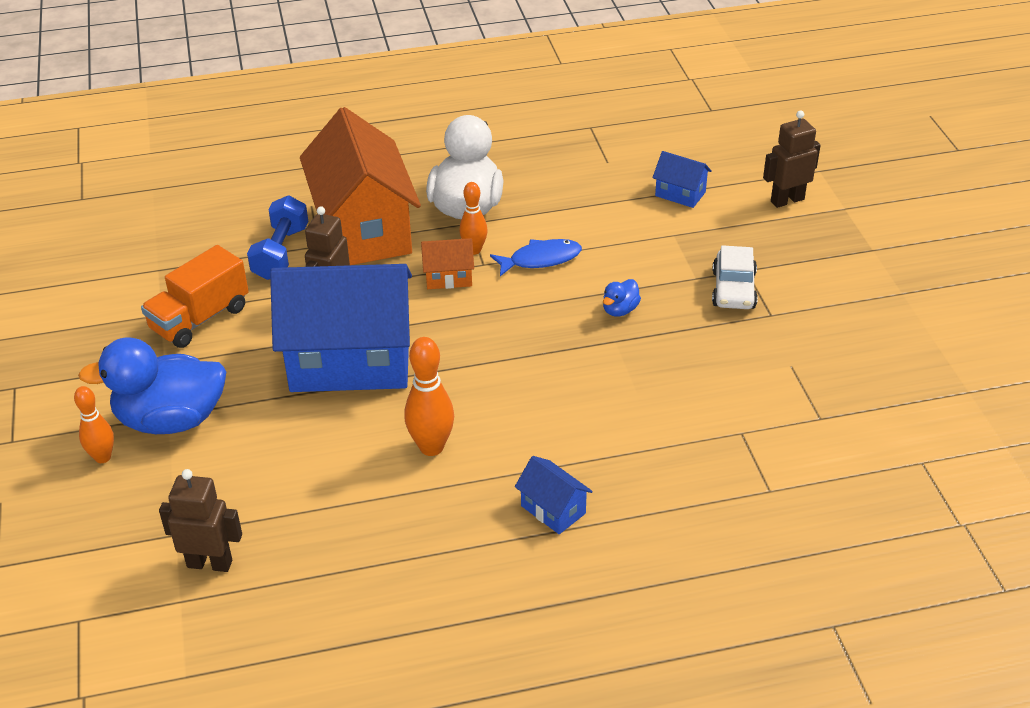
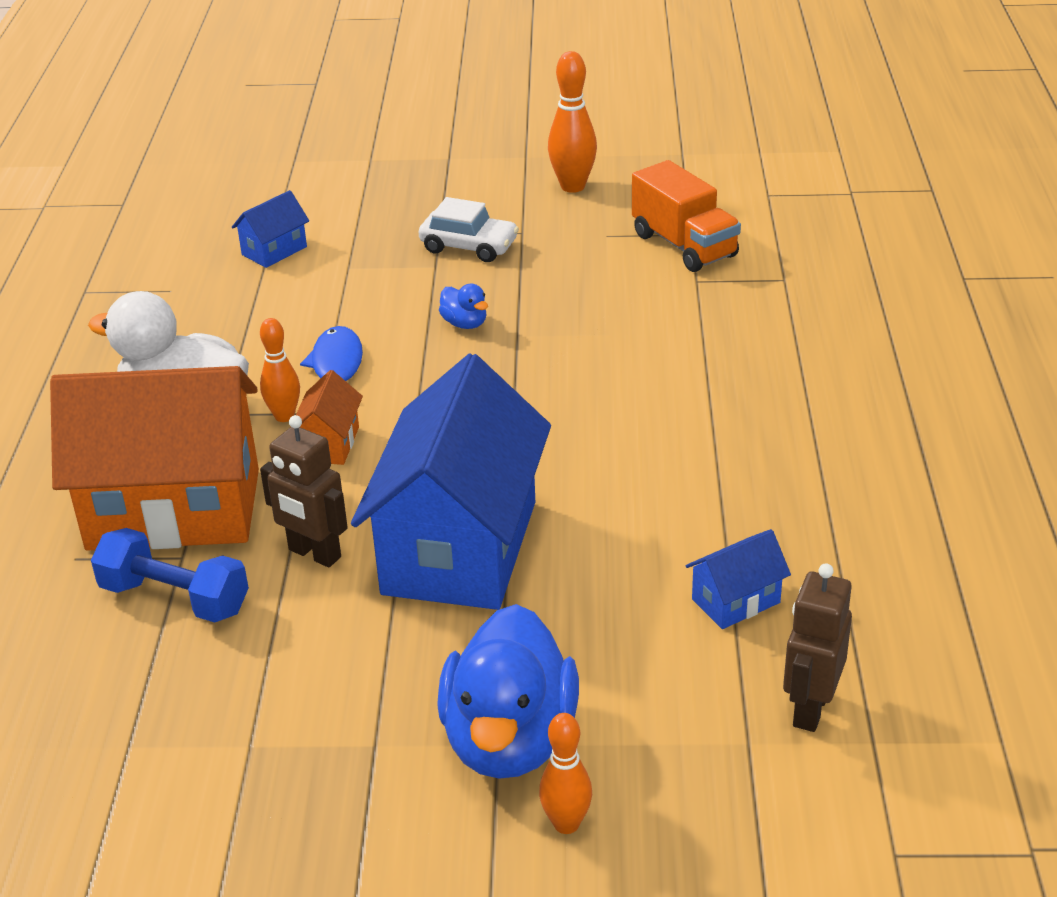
camera: 75 degrees left, 5 degrees down
orange truck [141,245,249,348] -> orange truck moved to [632,160,741,272]
orange bowling pin [404,337,454,456] -> orange bowling pin moved to [548,51,597,193]
blue house [515,456,593,534] -> blue house moved to [686,529,791,629]
brown robot [763,110,821,208] -> none

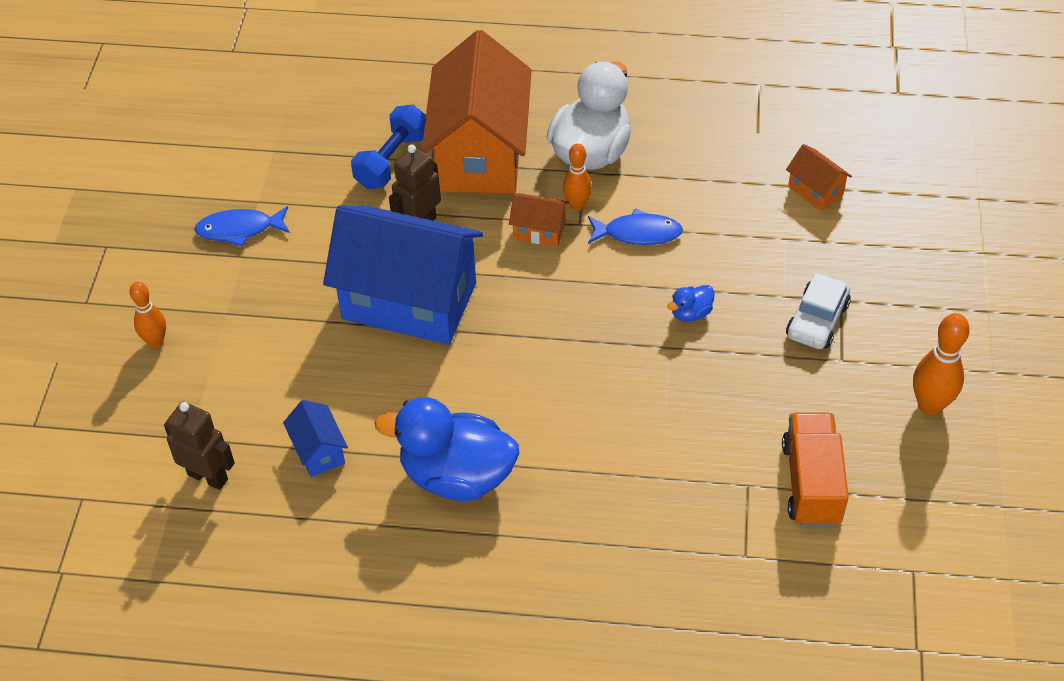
camera: 95 degrees right, 15 degrees up
blue house [232,190,309,268] -> orange house [786,144,852,211]
blue duck [437,604,579,779] -> blue duck moved to [375,397,519,501]
orange truck [632,160,741,272] -> orange truck turned 120 degrees clockwise [782,412,849,527]
none -> blue fish [194,206,290,247]

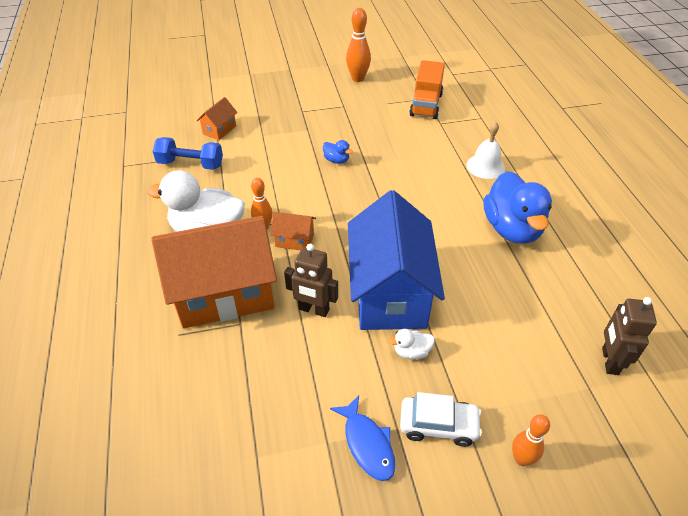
camera: 110 degrees left, 5 degrees down
blue house [283,400,348,477] -> none
blue dumbbell [351,105,426,189] -> blue dumbbell moved to [152,137,223,170]
orange house [509,193,569,247] -> orange house turned 75 degrees counterclockwise [271,212,316,250]
blue fish [588,208,683,245] -> none
orange truck [782,412,849,527] -> orange truck turned 60 degrees counterclockwise [409,60,445,119]
white car [786,273,851,349] -> white car moved to [400,392,482,447]
none -> white duck [388,329,435,360]
none -> white bell [466,122,505,179]

